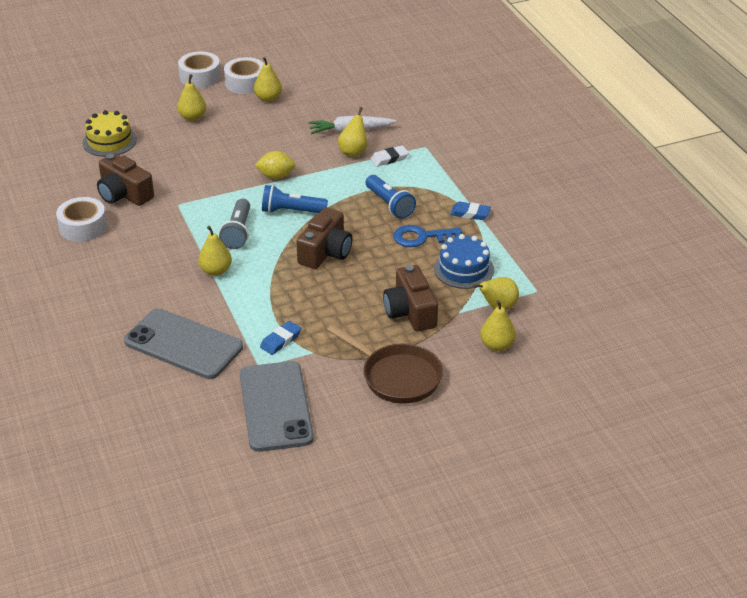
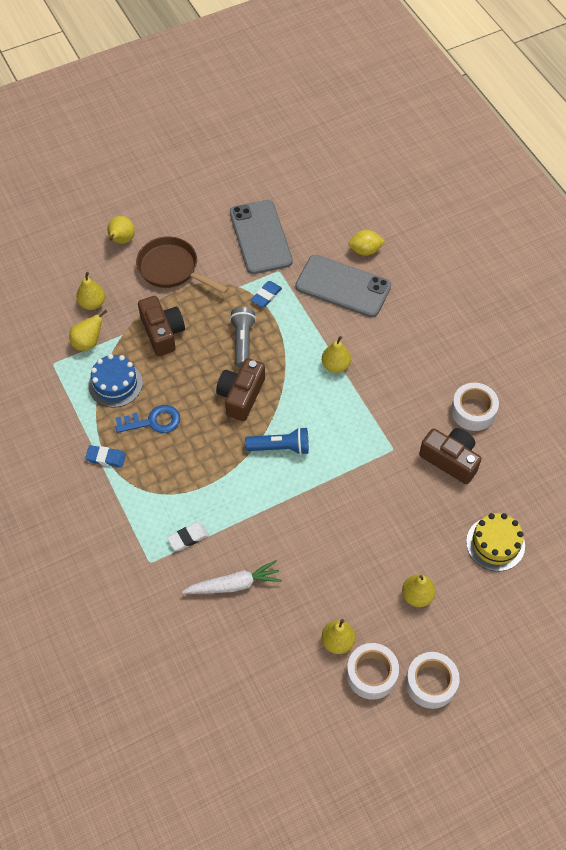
camera: 175 degrees right, 20 degrees up
grey flashlight [219,199,250,249] -> grey flashlight moved to [230,307,256,368]
yellow lemon [255,151,295,179] -> yellow lemon moved to [348,230,385,256]
yellow pear [338,107,367,157] -> yellow pear moved to [108,216,135,244]
blue flashlight [366,175,416,219] -> none

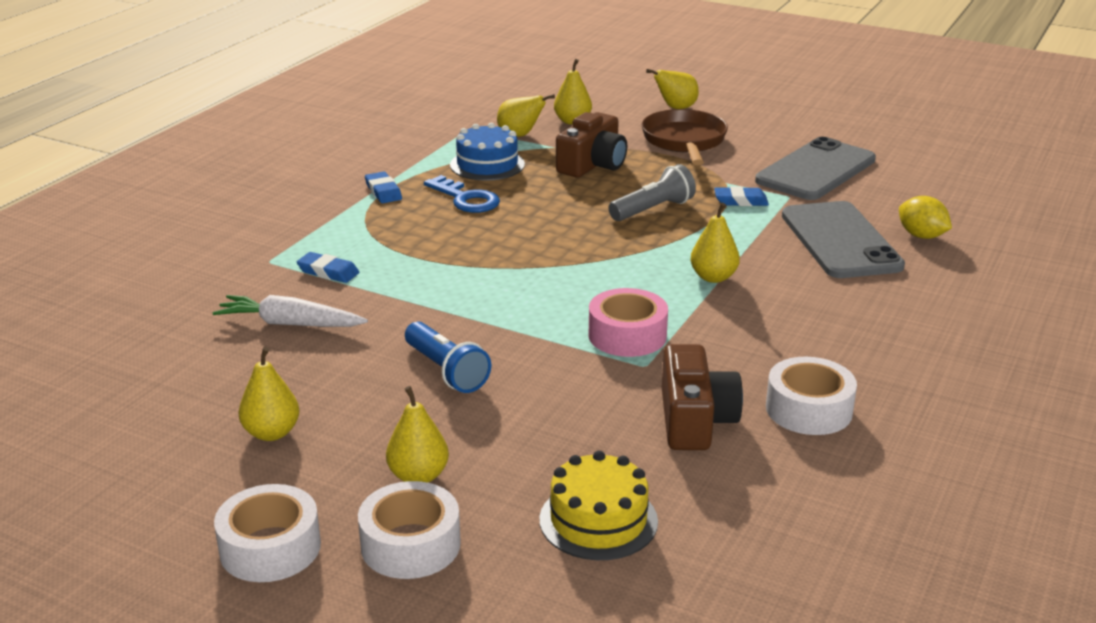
camera: 55 degrees right, 30 degrees down
white eraser [167,522,209,551] -> blue eraser [297,252,359,283]
white carrot [182,560,282,594] -> white carrot turned 150 degrees clockwise [213,295,368,327]
brown camera [216,358,265,421] -> none
blue flashlight [245,427,309,455] -> blue flashlight moved to [405,322,491,393]
white tape [346,643,399,700] -> white tape moved to [358,481,461,579]
none -> pink tape [588,288,668,357]

